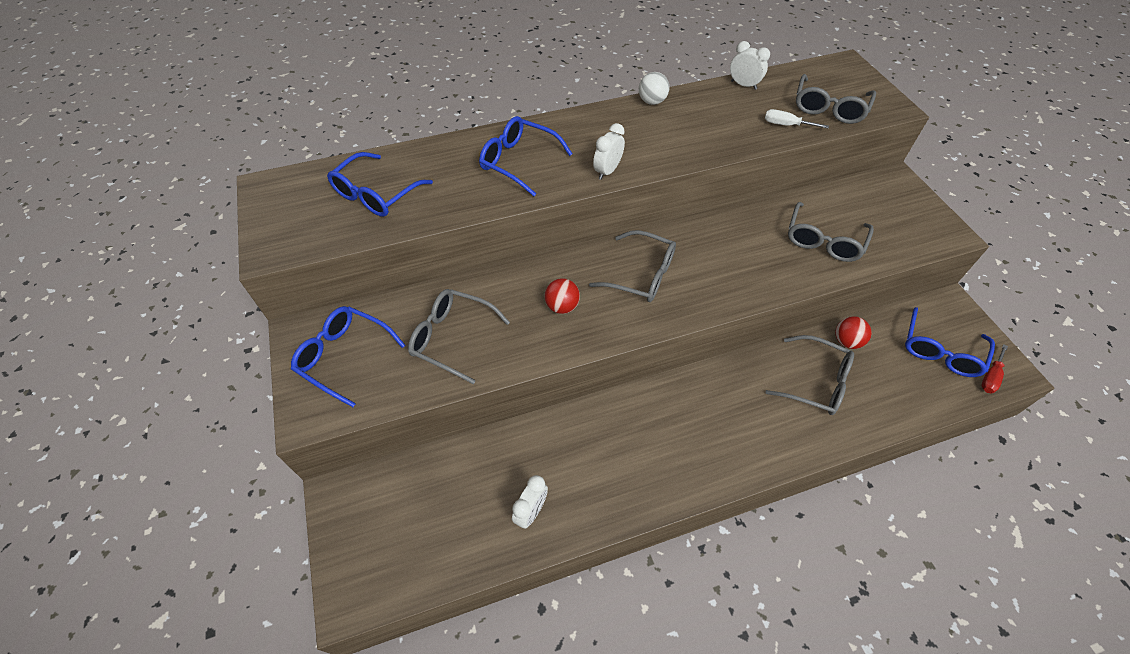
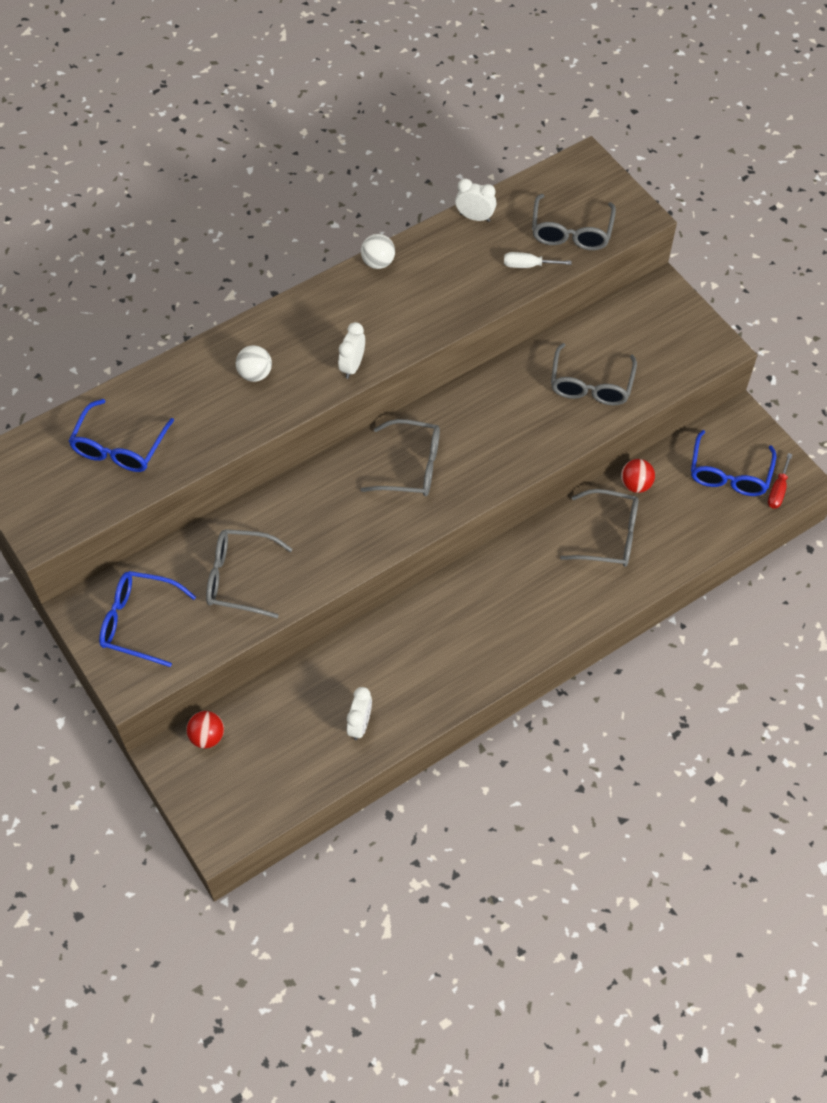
camera: 15 degrees left, 5 degrees up
blue glasses [479,116,572,196] -> white ball [236,345,272,382]
red ball [545,278,580,314] -> red ball moved to [186,711,224,748]

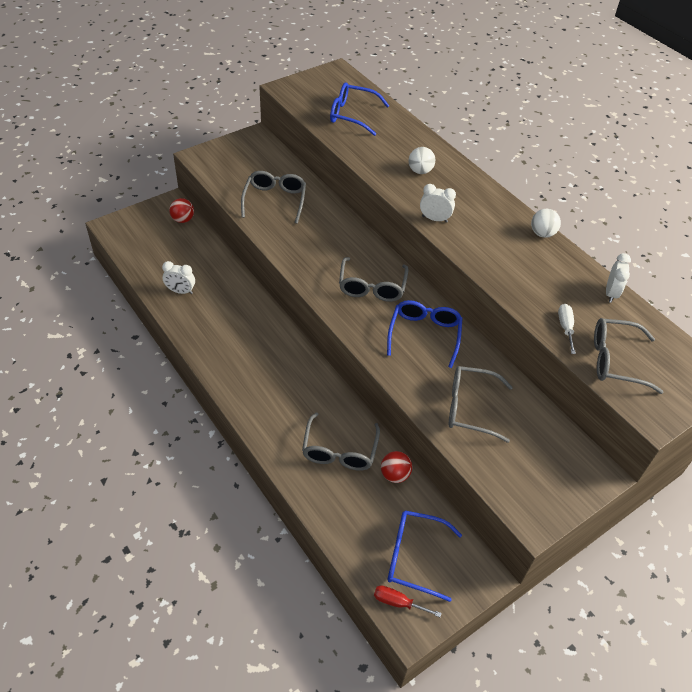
camera: 85 degrees right, 10 degrees down
blue glasses [99,571,196,667] -> blue glasses moved to [387,300,463,368]

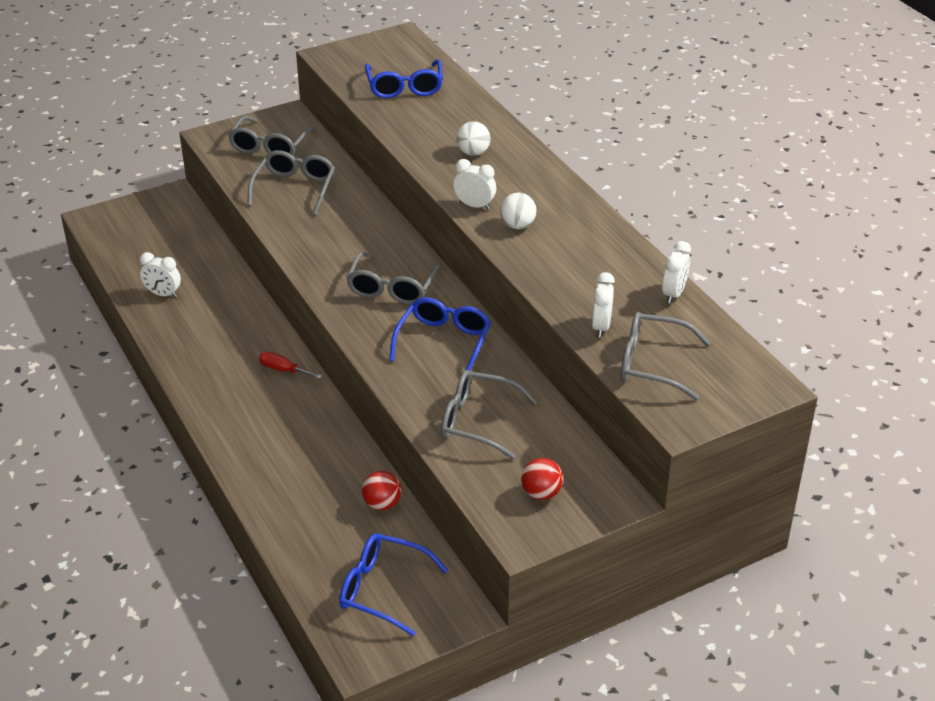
camera: 10 degrees right, 10 degrees down
red ball [169,198,194,223] -> red ball moved to [521,458,563,500]
grey glasses [302,412,380,471] -> grey glasses moved to [228,116,316,156]
blue glasses [330,82,389,136] -> blue glasses turned 120 degrees counterclockwise [365,59,443,98]
red screwdriver [374,585,442,617] -> red screwdriver moved to [259,352,322,379]
white ball [531,209,561,238] -> white ball moved to [500,193,536,229]
white screwdriver [558,304,576,354] -> white clock [592,272,615,338]

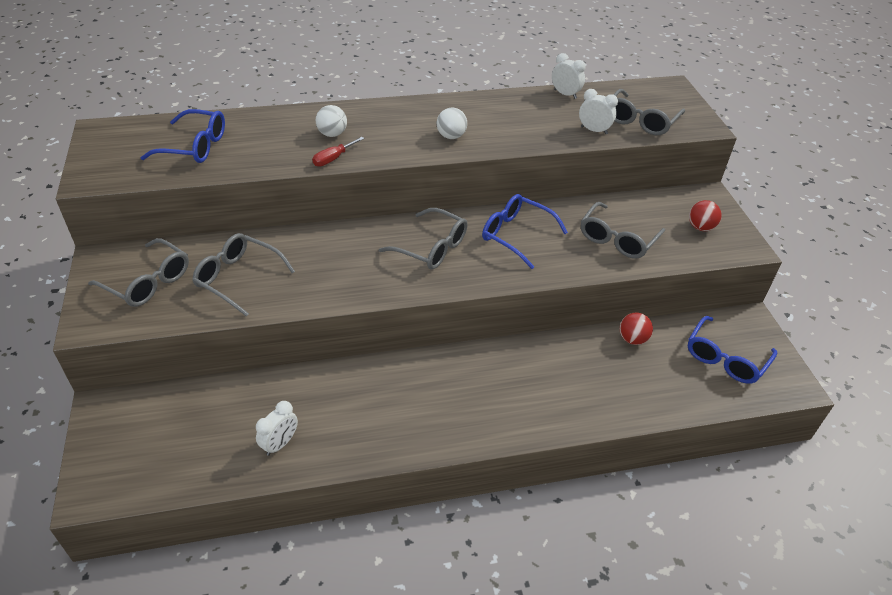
camera: 75 degrees left, 5 degrees up
red screwdriver [259,352,322,379] -> red screwdriver moved to [312,137,364,167]
white clock [453,159,496,210] -> none

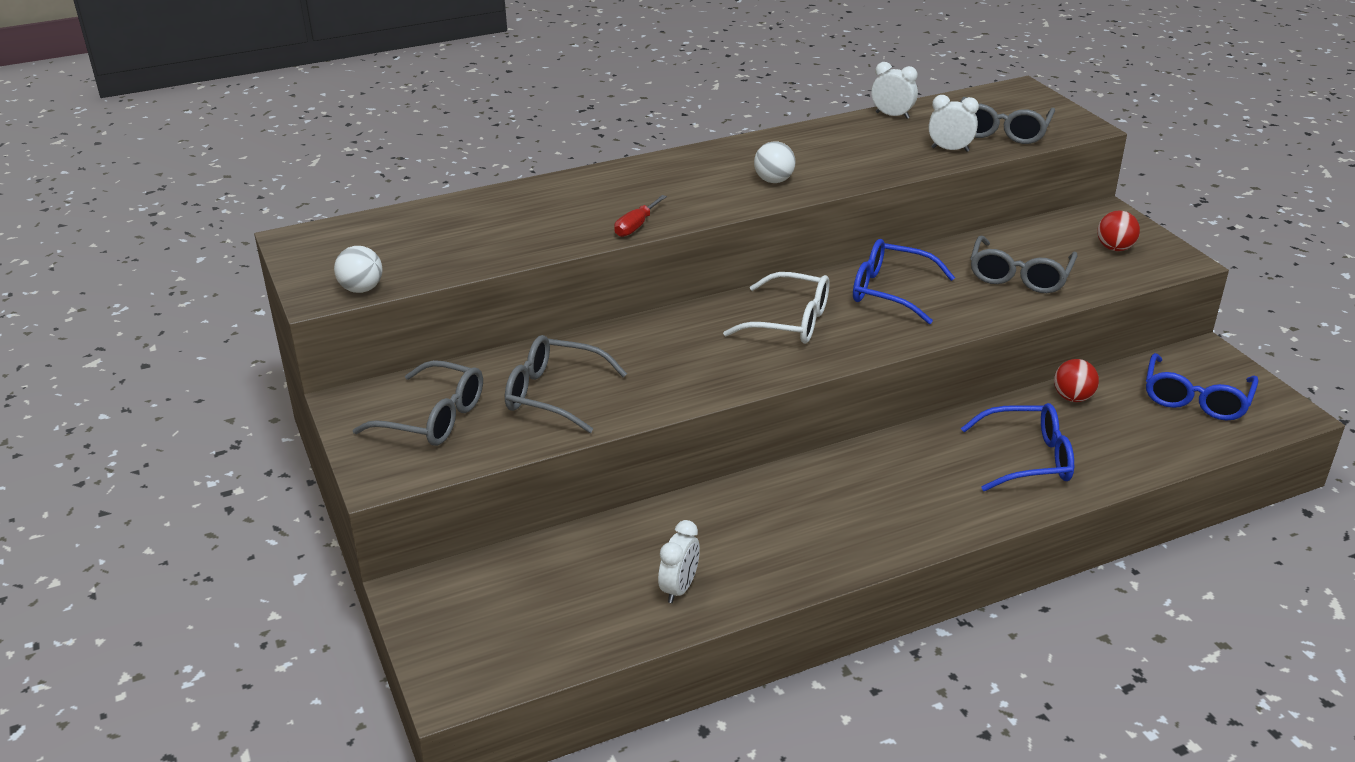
camera: 10 degrees left, 10 degrees down
blue glasses [141,109,225,163] -> blue glasses moved to [961,403,1074,491]
white ball [316,105,347,137] -> white ball moved to [334,246,383,293]
grey glasses [379,208,468,270] -> white glasses [723,272,829,344]

